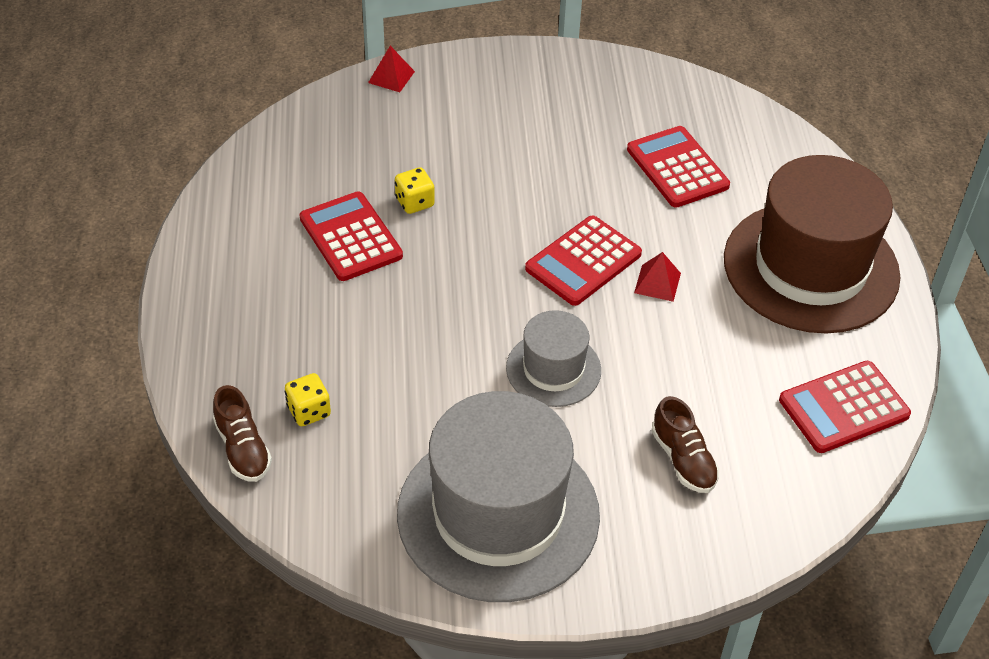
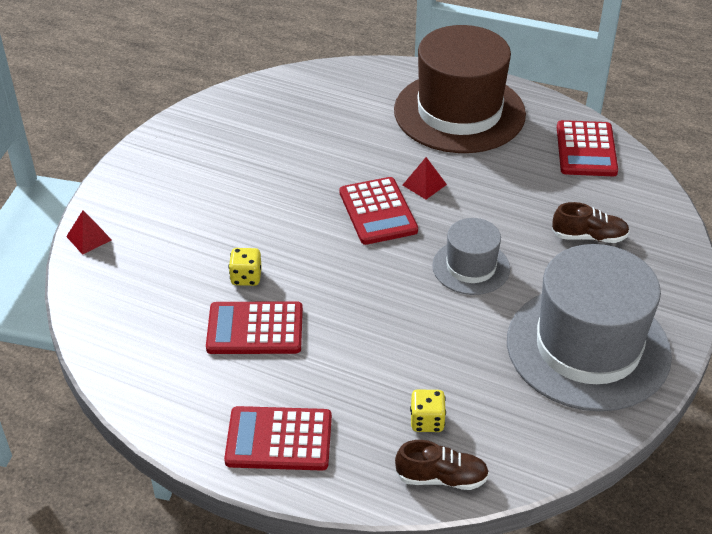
camera: 60 degrees left, 5 degrees down
red calculator [627,126,730,208] -> red calculator moved to [224,406,332,471]

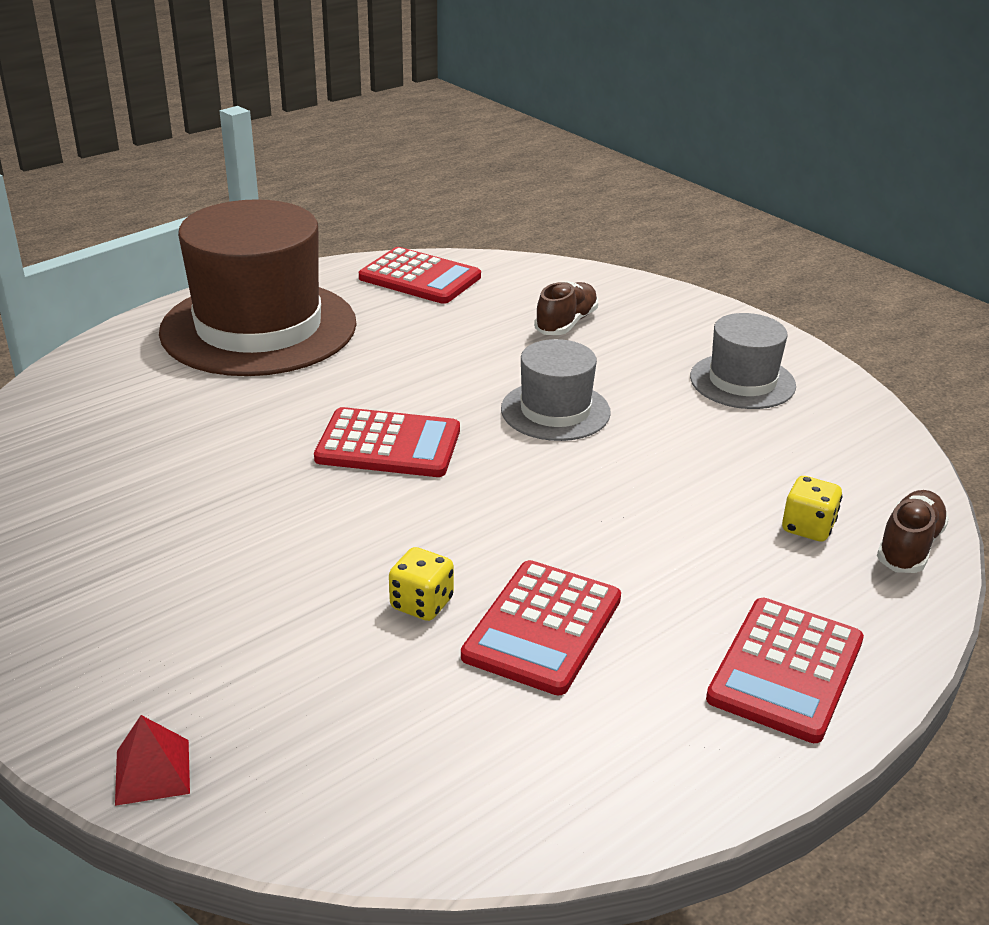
camera: 65 degrees left, 10 degrees down
red pyramid [403,157,447,199] -> none
grey hat [507,244,672,411] -> grey hat [690,313,796,409], size x0.51

